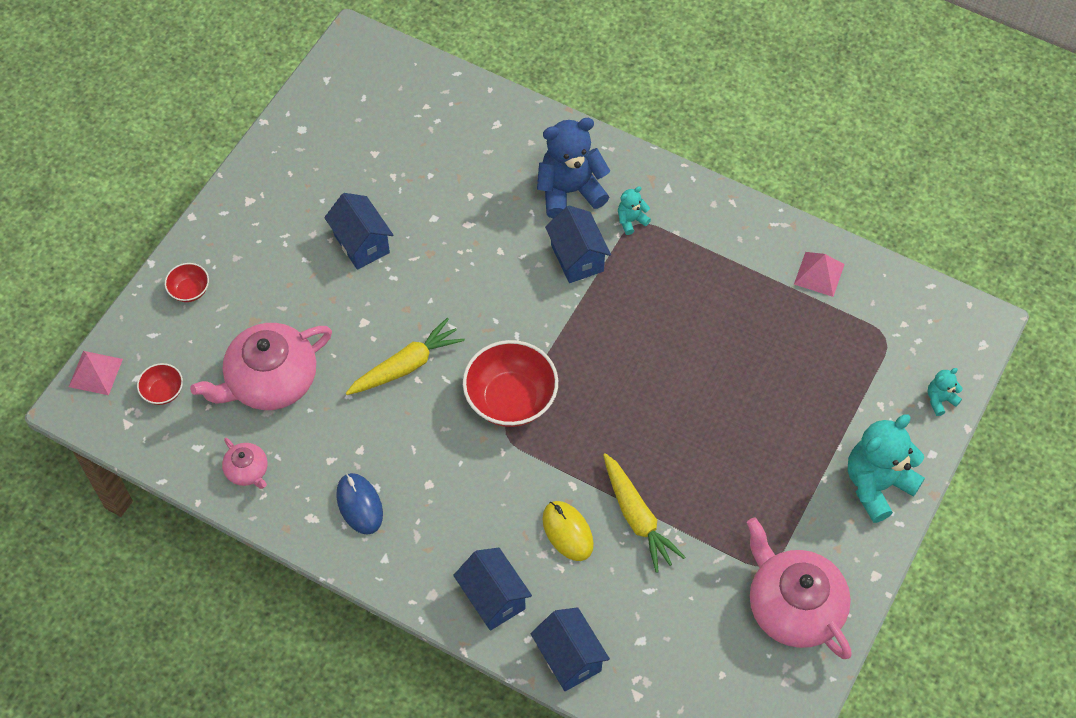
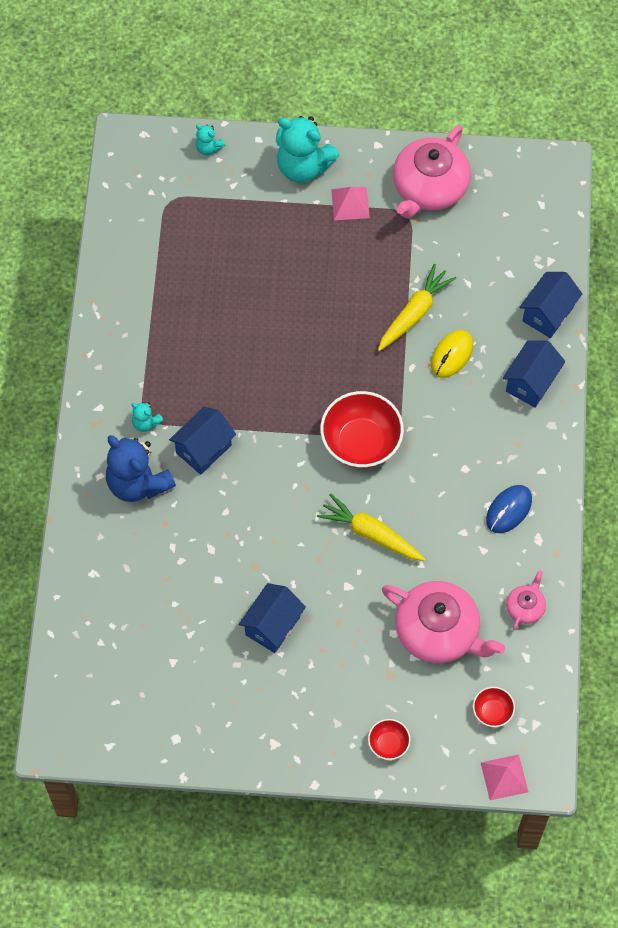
camera: 115 degrees left, 5 degrees up
pink pyramid [794,252,845,297] -> pink pyramid moved to [331,187,370,220]

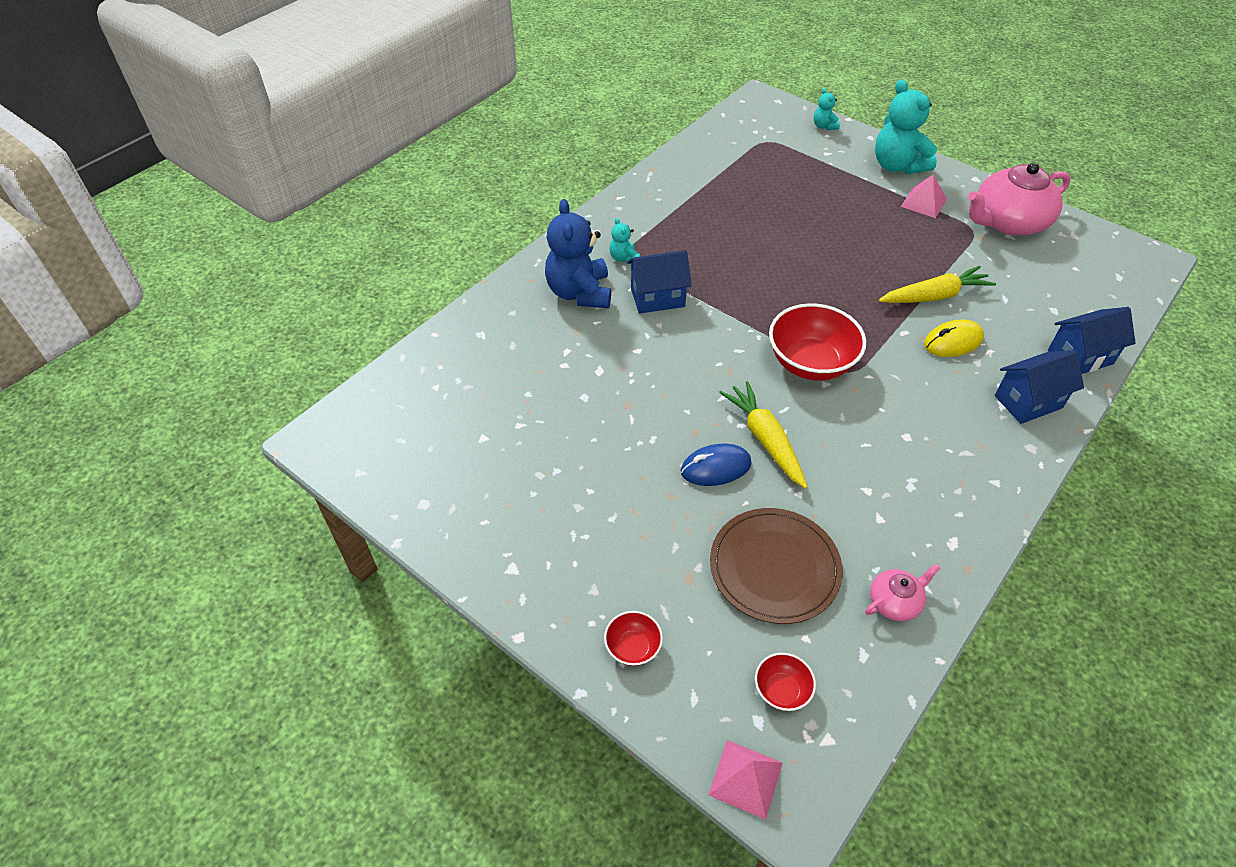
camera: 35 degrees right, 15 degrees down
blue house [239,583,306,653] -> none
pink teapot [382,581,505,663] -> brown plate [710,508,843,624]
blue mouse [486,485,532,533] -> blue mouse moved to [681,444,752,486]

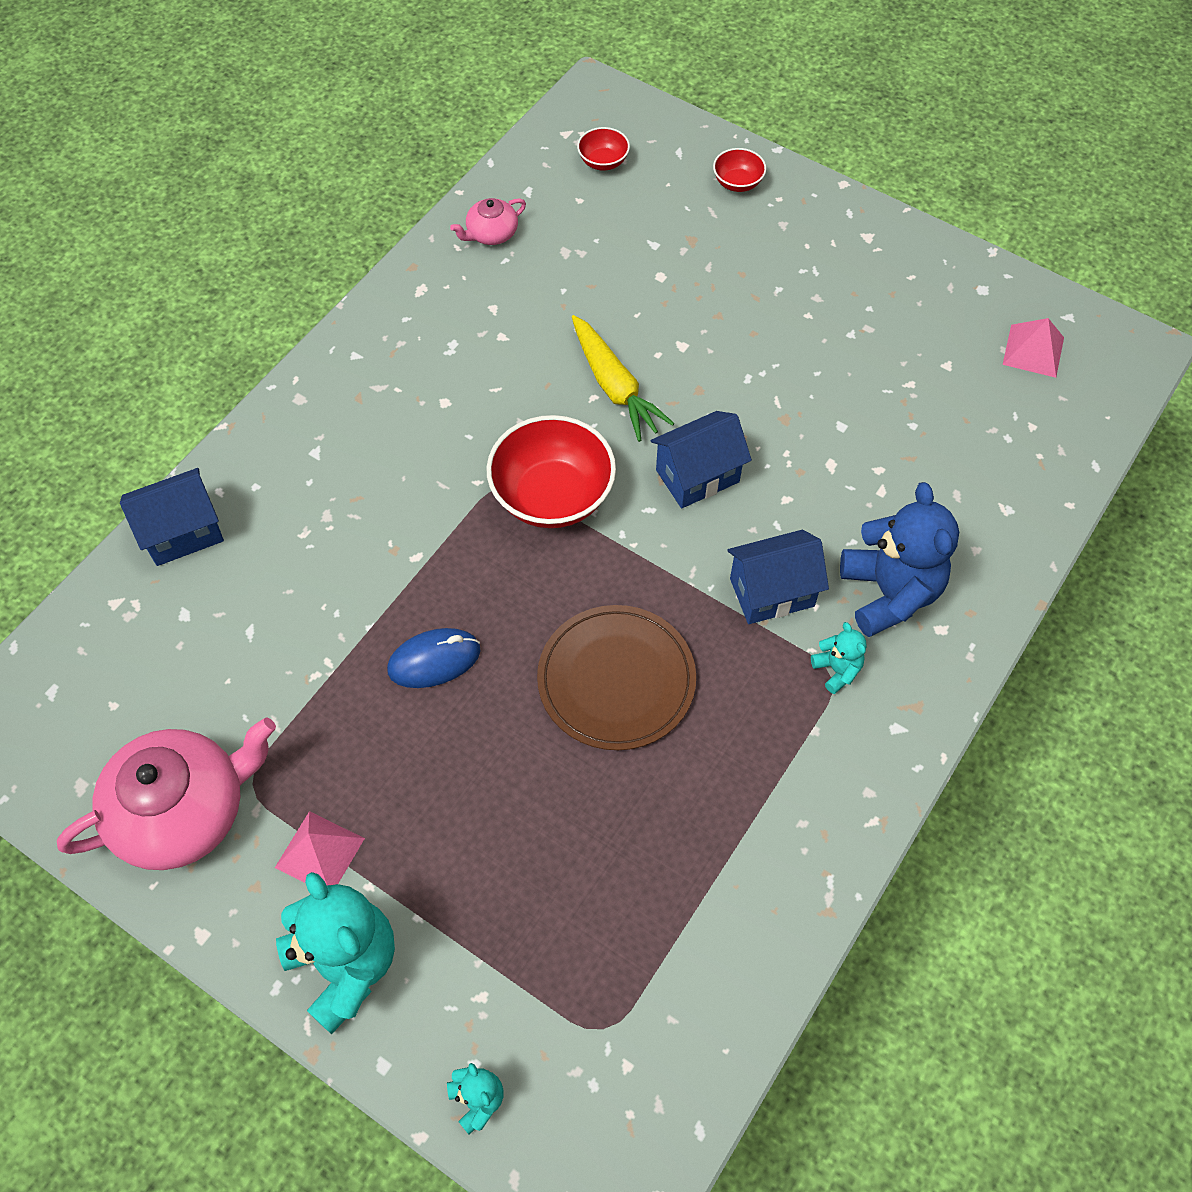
camera: 175 degrees right, 10 degrees up
blue mouse [681,444,752,486] -> blue mouse moved to [387,628,480,688]
pink pyramid [708,740,783,820] -> pink pyramid moved to [1003,318,1064,378]
brown plate [710,508,843,624] -> brown plate moved to [537,605,696,750]
yellow carrot [879,266,996,303] -> none
yellow mouse [924,319,984,357] -> none
blue house [995,350,1084,424] -> blue house moved to [650,411,752,508]

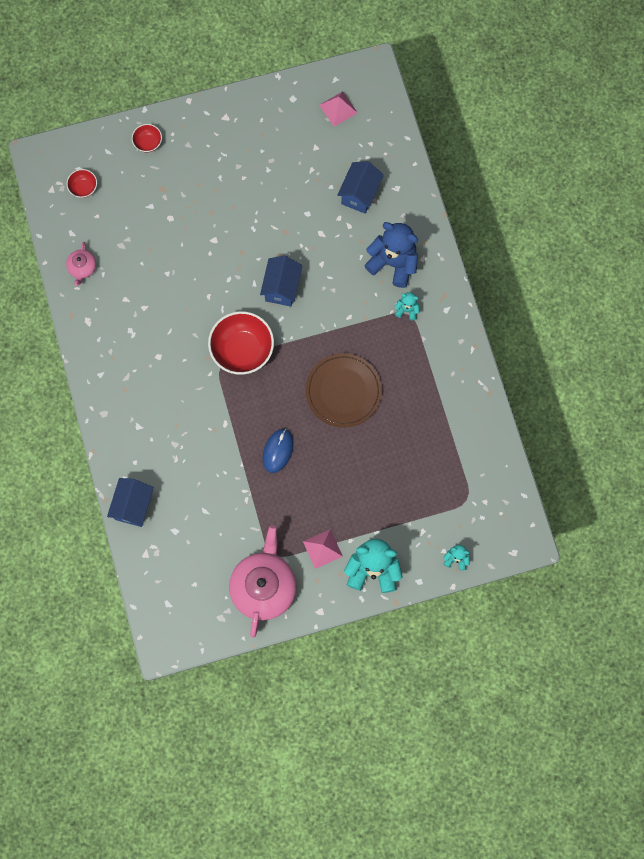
camera: 50 degrees left, 15 degrees up
yellow carrot [572,315,674,442] -> none
blue house [727,530,829,624] -> blue house moved to [337,161,384,214]

